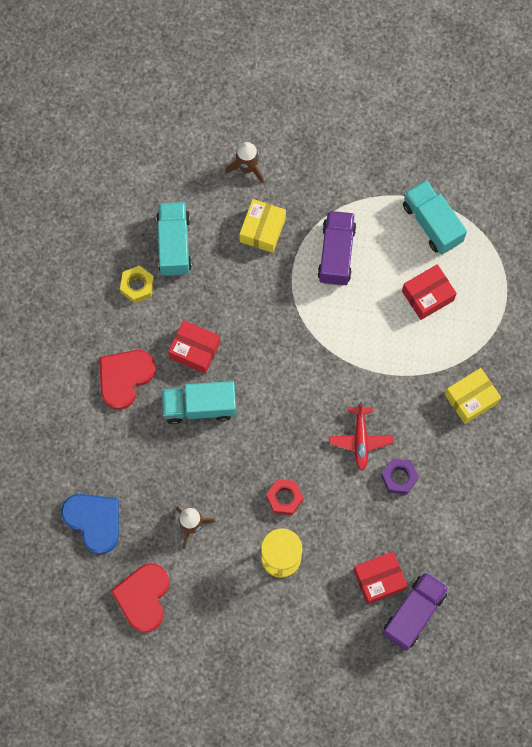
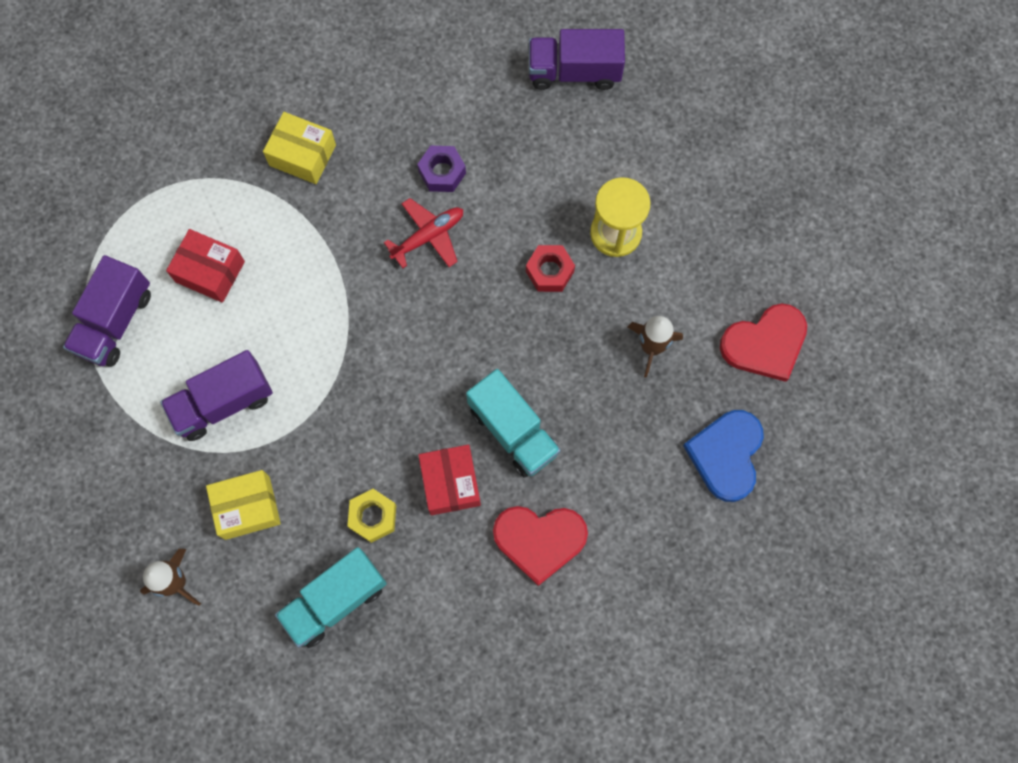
camera: 125 degrees left, 0 degrees up
yellow nut [120,265,154,303] -> yellow nut moved to [347,489,396,543]
red box [353,551,407,604] -> none
turquoise truck [403,180,467,254] -> purple truck [63,255,151,367]

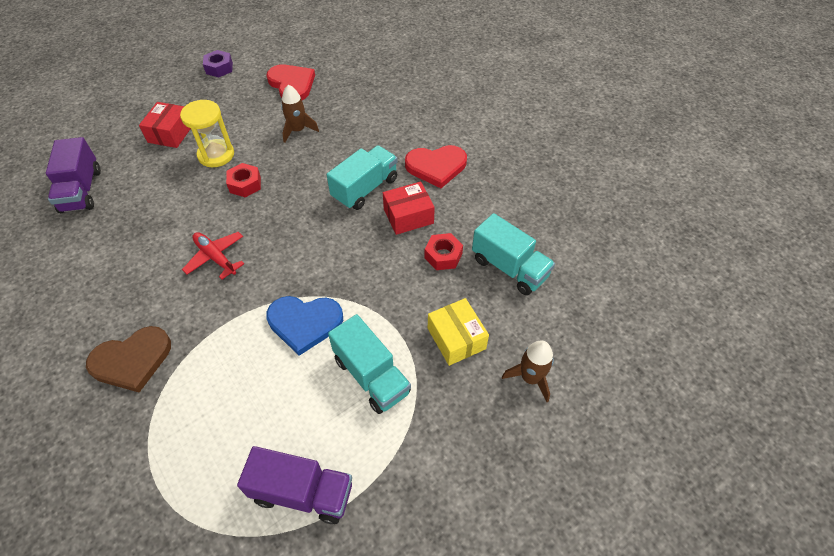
camera: 100 degrees left, 20 degrees down
purple truck [160,350,273,441] -> turquoise truck [328,314,411,414]
red box [166,229,245,303] -> red box moved to [139,102,191,148]
yellow box [263,112,336,184] -> brown heart [86,326,171,392]
yellow nut [347,489,396,543] -> red nut [424,233,463,270]
purple nut [417,146,466,192] -> purple nut moved to [203,50,233,78]
red heart [493,506,588,586] -> red heart turned 90 degrees clockwise [405,145,467,188]
blue heart [683,410,764,502] -> blue heart moved to [266,296,343,356]

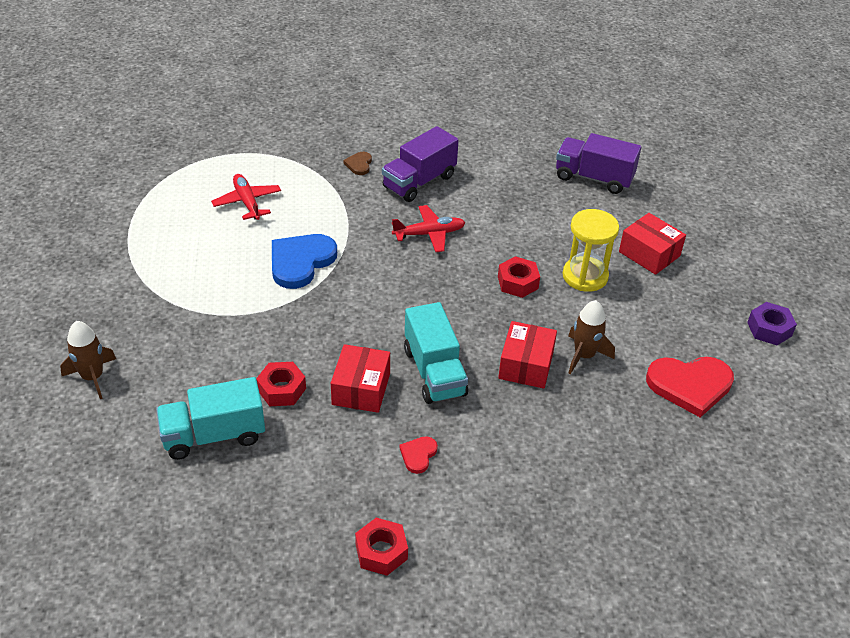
camera: 120 degrees right, 10 degrees down
brown heart [86,326,171,392] -> brown heart [343,152,372,175], size x0.48
purple truck [237,446,352,524] -> purple truck moved to [382,126,459,202]
turquoise truck [328,314,411,414] -> none
red heart [405,145,467,188] -> red heart [399,436,438,474], size x0.48
yellow box [428,298,489,366] -> none
none -> red plane [211,174,281,220]
none -> red nut [355,518,408,576]
none -> red box [498,321,557,389]

